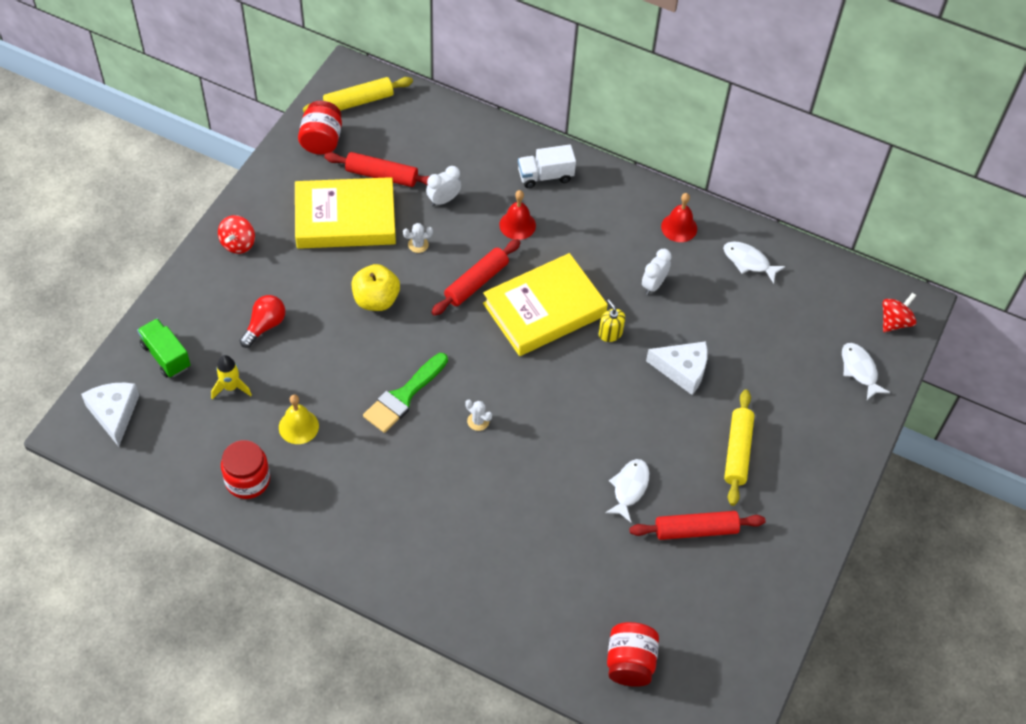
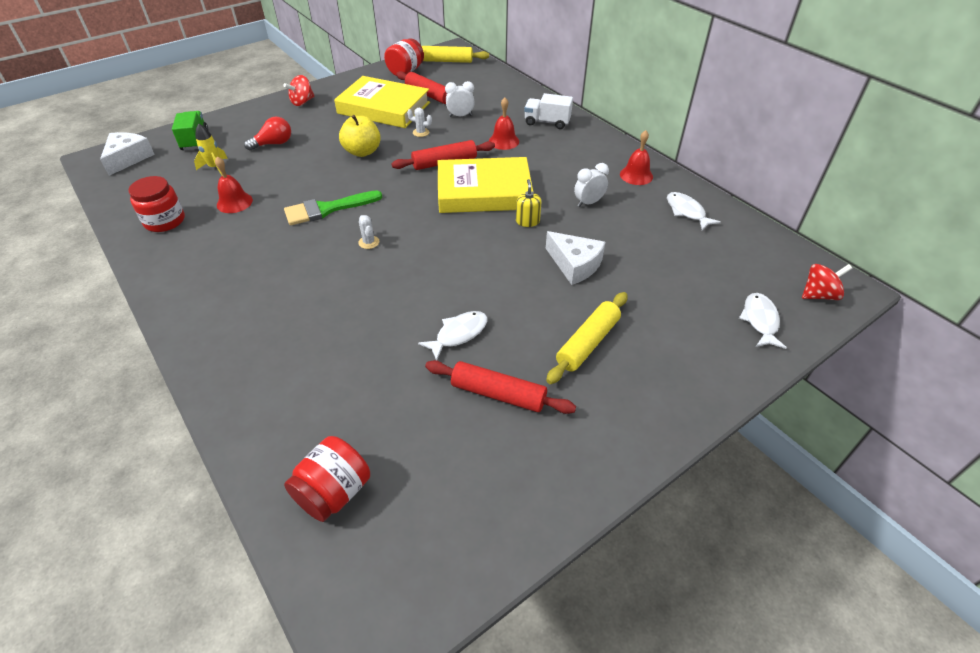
camera: 30 degrees right, 10 degrees down
yellow bell [279,395,319,444] -> red bell [215,156,253,213]

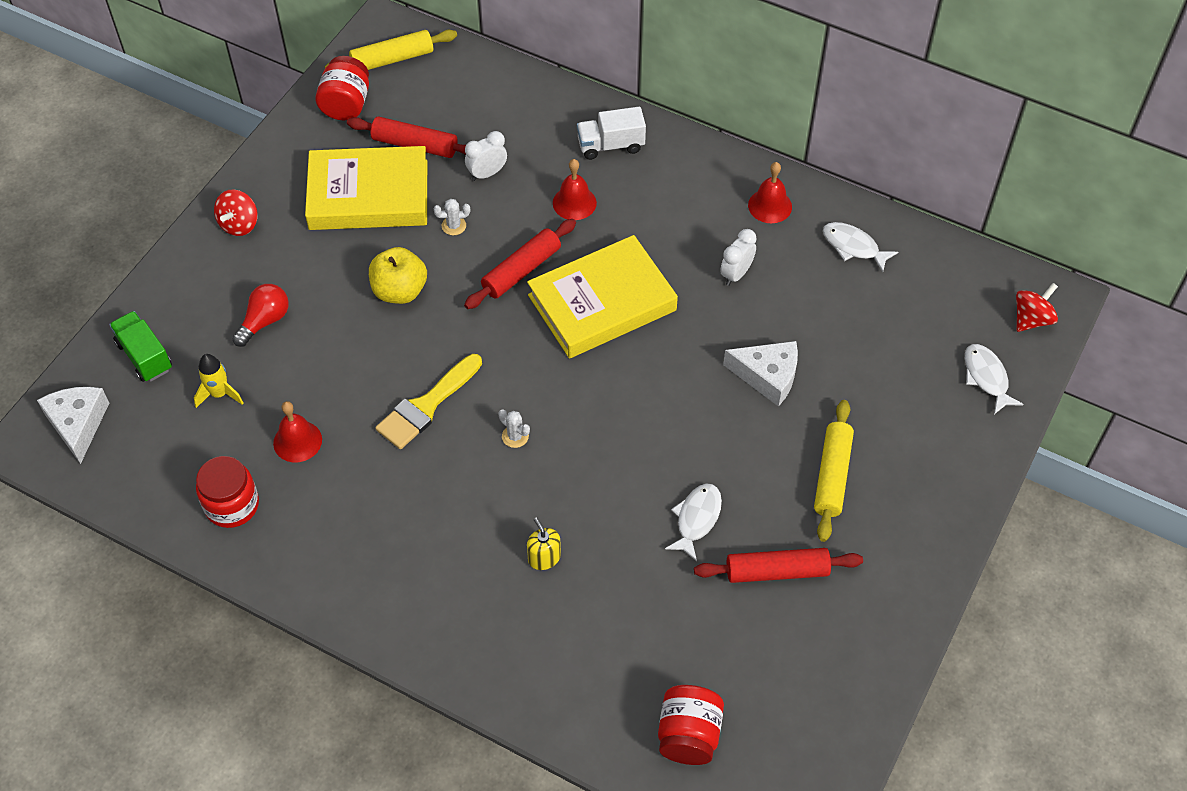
camera: 25 degrees left, 10 degrees up
green brush [284,190,382,225] -> yellow brush [375,354,482,449]
yellow soap dispenser [516,179,541,227] -> yellow soap dispenser moved to [527,517,561,570]

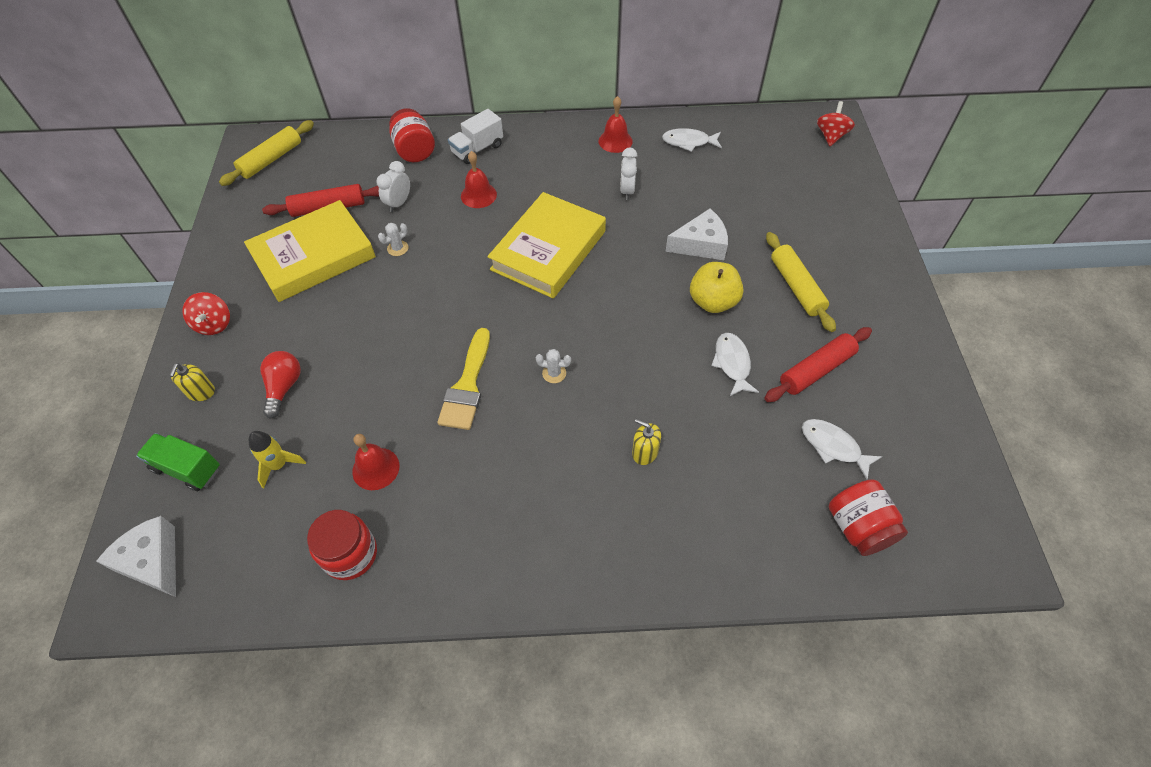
camera: 30 degrees left, 0 degrees up
red jar [315,56,369,120] -> red jar moved to [389,108,435,162]
yellow apple [369,247,427,304] -> yellow apple moved to [690,262,743,313]
red rolling pin [464,219,576,309] -> none
white fish [965,344,1024,414] -> white fish moved to [802,419,882,479]
none -> yellow soap dispenser [170,363,215,401]

